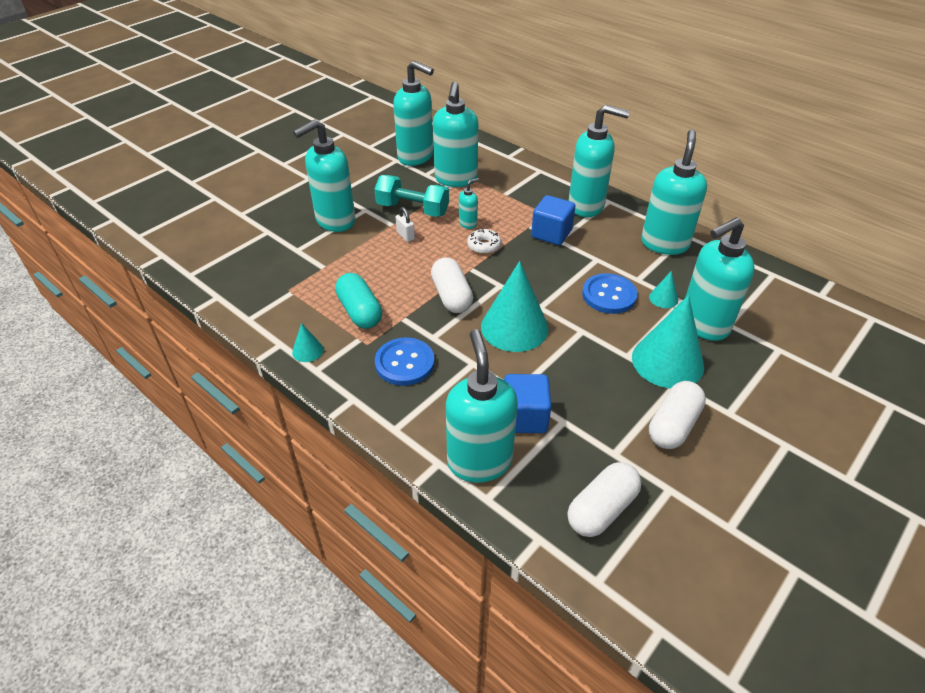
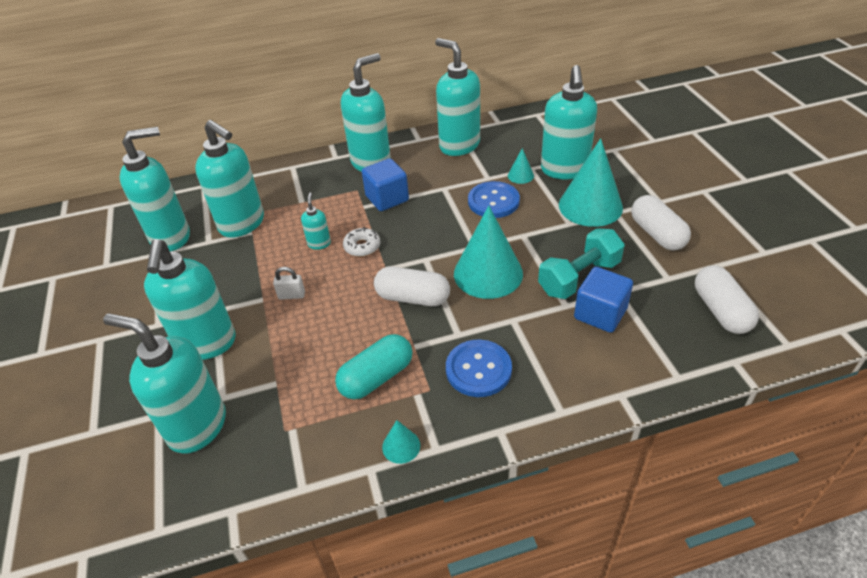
camera: 55 degrees left, 0 degrees up
turquoise capsule [335,273,382,329] -> turquoise capsule turned 45 degrees counterclockwise [335,334,412,399]
turquoise dumbbell [374,175,449,217] -> turquoise dumbbell moved to [538,228,625,299]
turquoise soap dispenser [446,329,518,483] -> turquoise soap dispenser moved to [103,313,226,454]

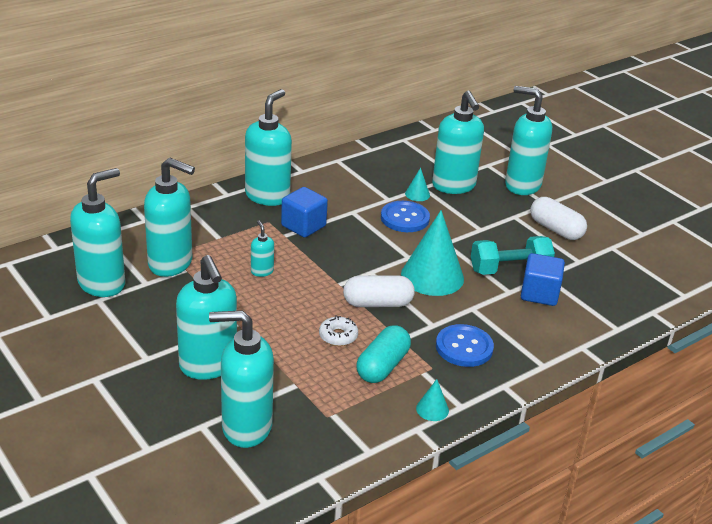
camera: 25 degrees left, 10 degrees down
white padlock [273,267,305,300] -> none
white donut [343,227,380,257] -> white donut moved to [319,315,358,346]
turquoise soap dispenser [435,38,480,156] -> turquoise soap dispenser moved to [505,86,552,195]
turquoise dumbbell [538,228,625,299] -> turquoise dumbbell turned 45 degrees clockwise [471,236,555,275]
turquoise cone [559,138,623,227] -> none
white capsule [695,265,759,334] -> none

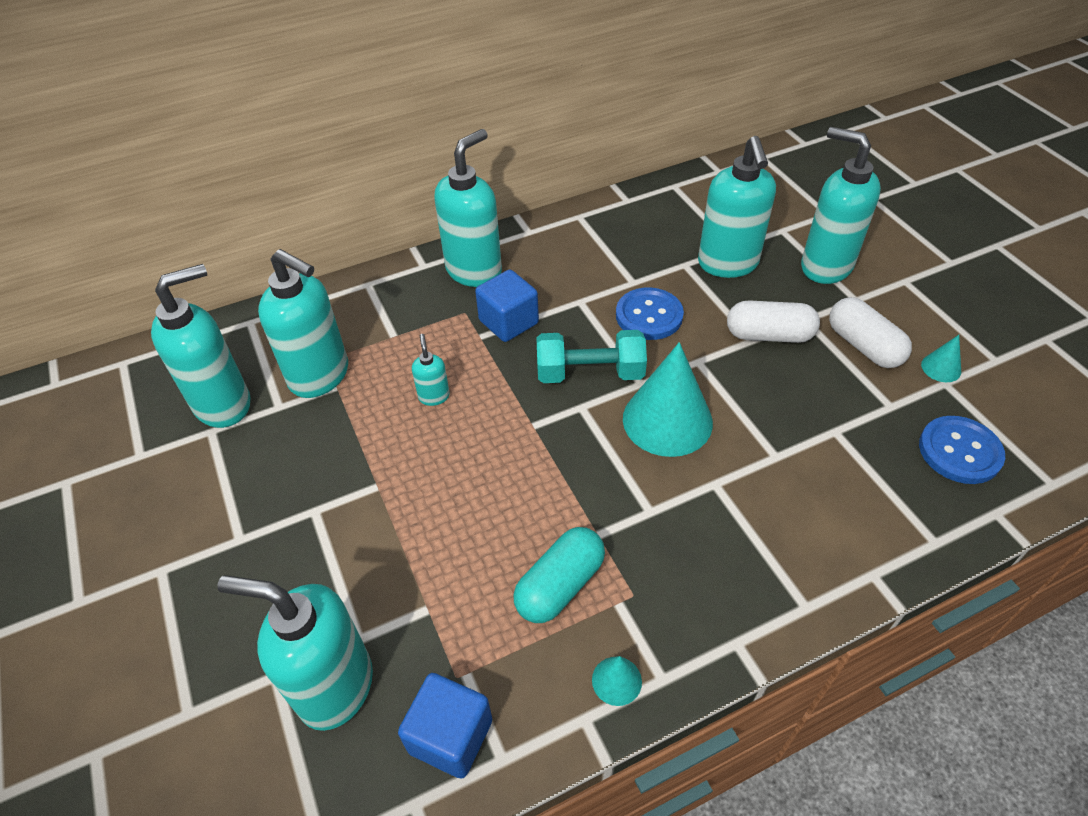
camera: 15 degrees right, 15 degrees up
turquoise soap dispenser [176,255,237,380] -> none
white donut [319,315,358,346] -> none
white capsule [343,276,415,307] -> white capsule moved to [727,300,820,343]
turquoise cone [405,168,430,201] -> turquoise cone moved to [921,335,961,382]
blue button [436,324,494,367] -> blue button moved to [919,416,1005,484]
turquoise dumbbell [471,236,555,275] -> turquoise dumbbell moved to [537,330,647,383]
blue cube [521,253,565,306] -> blue cube moved to [398,673,492,778]

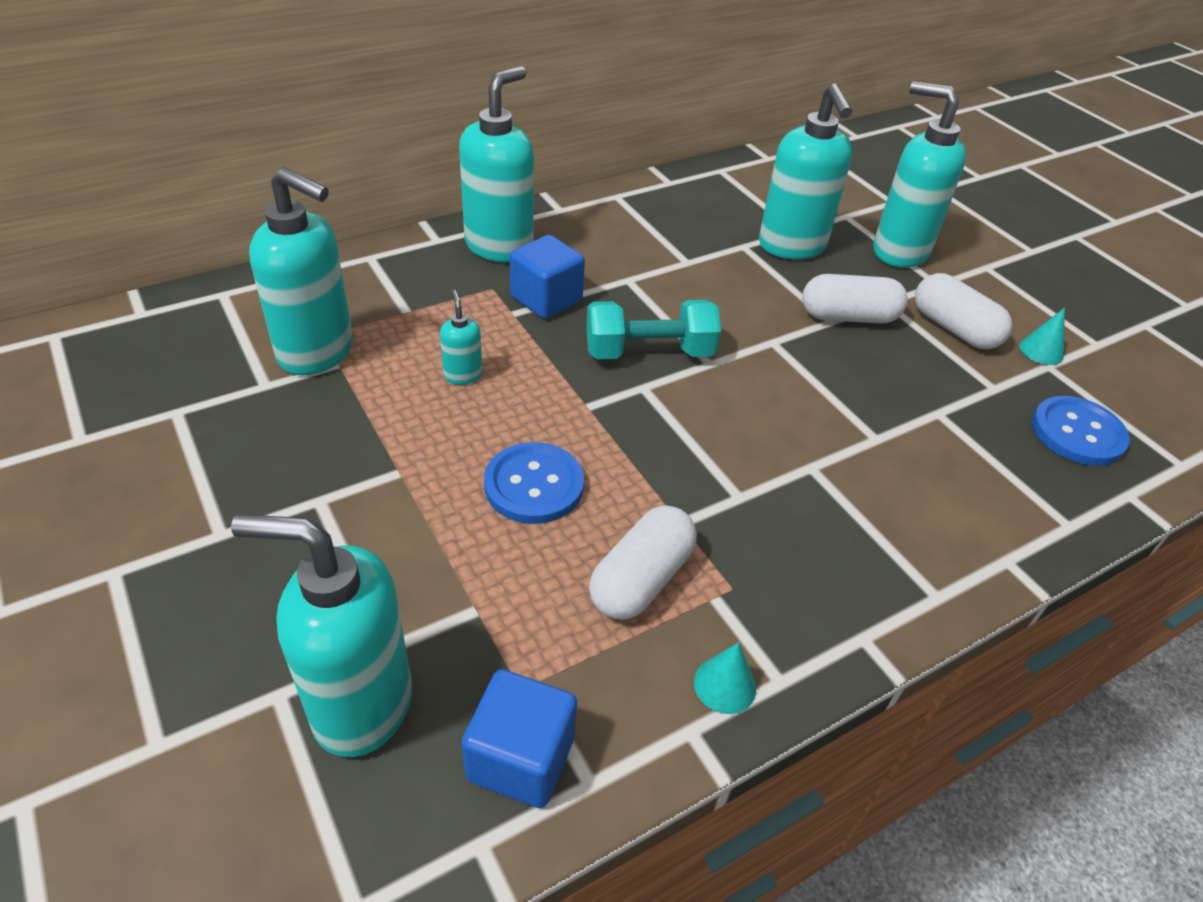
camera: 10 degrees left, 5 degrees down
turquoise soap dispenser [151,264,251,428] -> none
turquoise capsule [513,527,605,623] -> white capsule [589,505,697,620]
blue button [616,288,684,340] -> blue button moved to [484,442,584,524]
turquoise cone [623,342,713,457] -> none

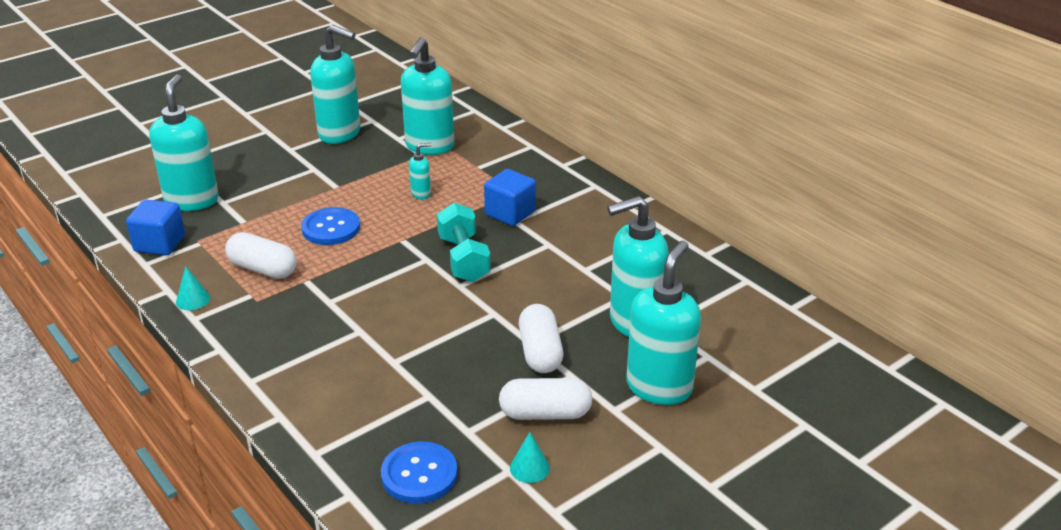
camera: 85 degrees right, 10 degrees down
turquoise soap dispenser [459,66,534,262] -> turquoise soap dispenser moved to [310,25,361,144]
white capsule [915,273,1012,349] -> white capsule turned 45 degrees clockwise [499,378,592,420]

